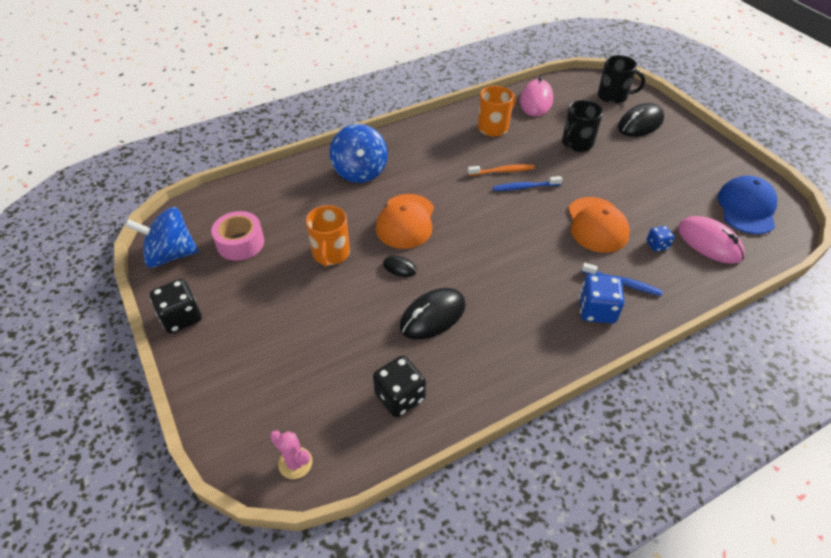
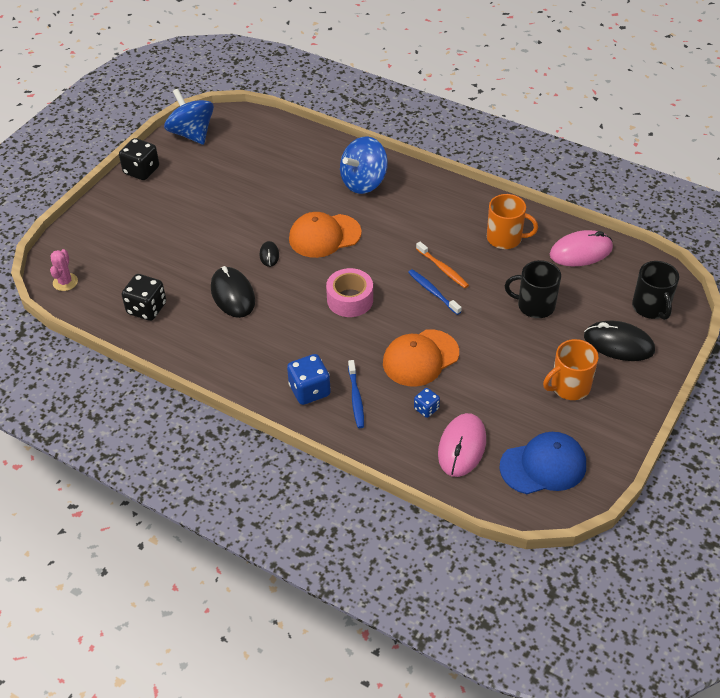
camera: 60 degrees right, 0 degrees up
pink tape [211,211,264,261] -> pink tape moved to [326,268,373,317]
orange mug [306,205,350,267] -> orange mug moved to [543,339,599,400]
black mouse [400,288,466,339] -> black mouse turned 45 degrees clockwise [211,266,255,318]

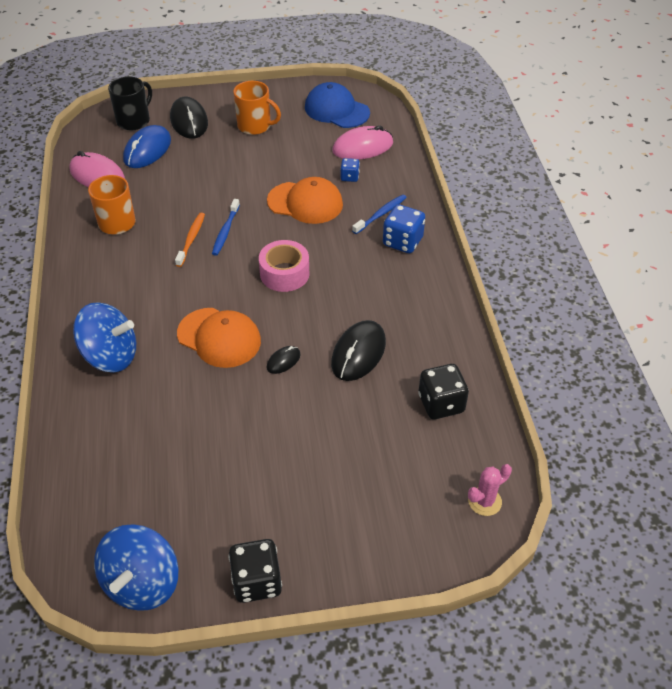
camera: 130 degrees left, 0 degrees up
black mug [505,260,561,318] -> none
none -> blue mouse [123,125,171,168]

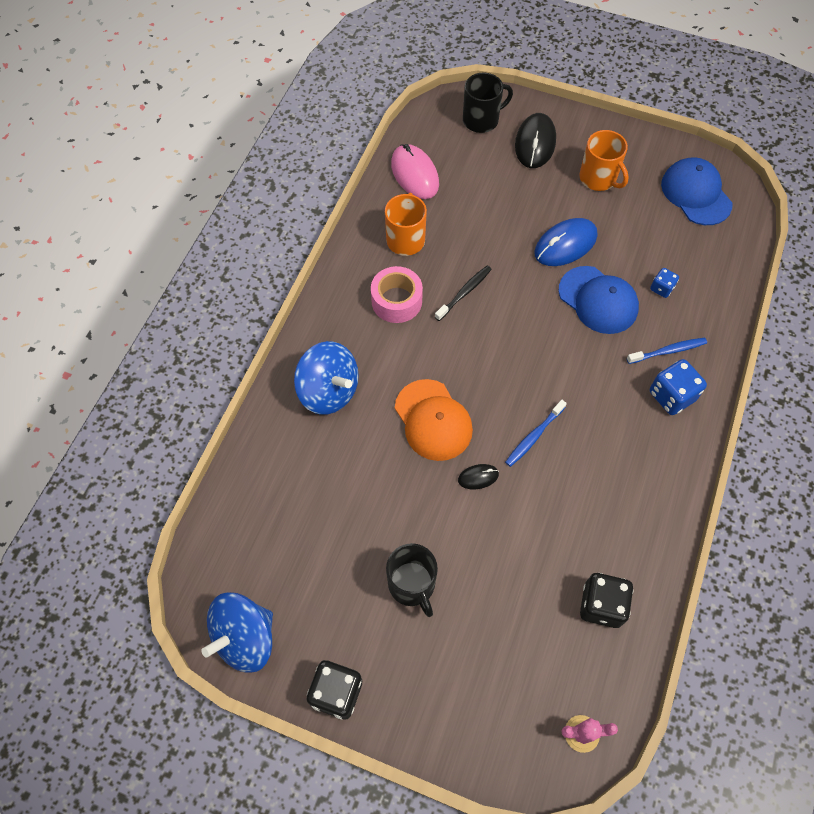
camera: 30 degrees right, 15 degrees up
blue mouse [123,125,171,168] -> blue mouse moved to [534,218,597,266]
orange toothbrush [175,213,205,267] -> black toothbrush [435,265,492,321]
blue toothbrush [212,199,240,256] -> blue toothbrush moved to [505,400,567,467]
pink tape [259,240,310,292] -> pink tape moved to [371,266,423,323]
orange cap [267,177,343,224] -> blue cap [559,266,639,334]
black mouse [331,320,386,381] -> none
pink mouse [332,125,393,160] -> none
none -> black mug [386,543,438,617]

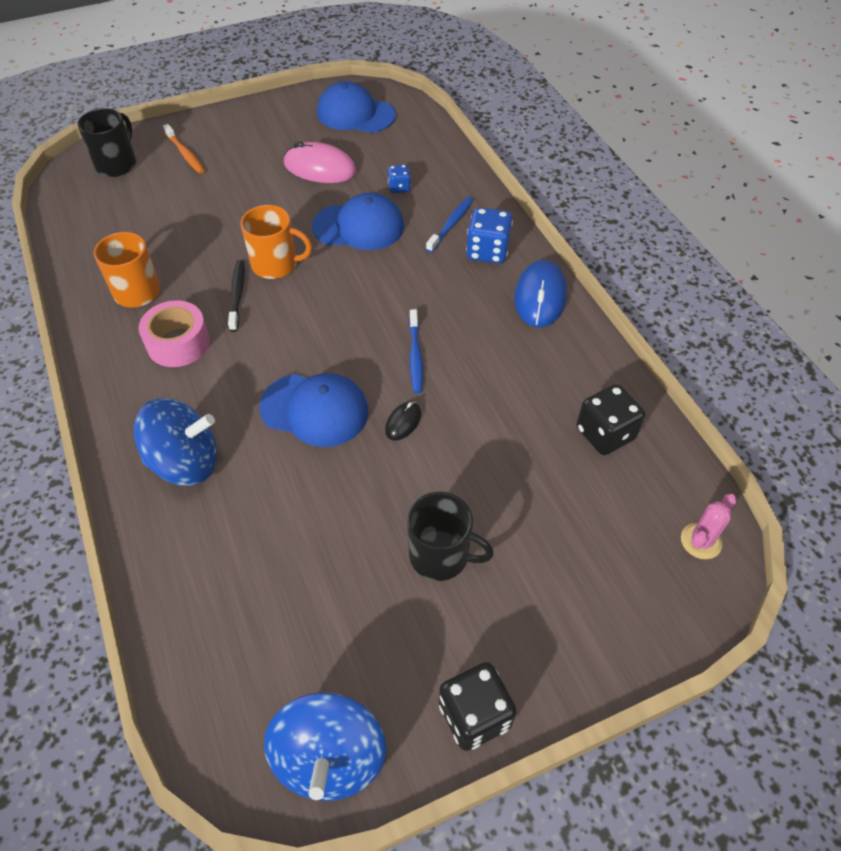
camera: 45 degrees left, 10 degrees down
pink mouse [391,144,439,199] -> pink mouse moved to [284,141,356,183]
orange cap [395,379,473,461] -> blue cap [259,373,368,447]
black mouse [515,113,556,168] -> orange toothbrush [163,124,205,174]
blue mouse [534,218,597,266] -> blue mouse moved to [514,260,567,328]
orange mug [579,130,629,191] -> orange mug moved to [241,205,312,279]

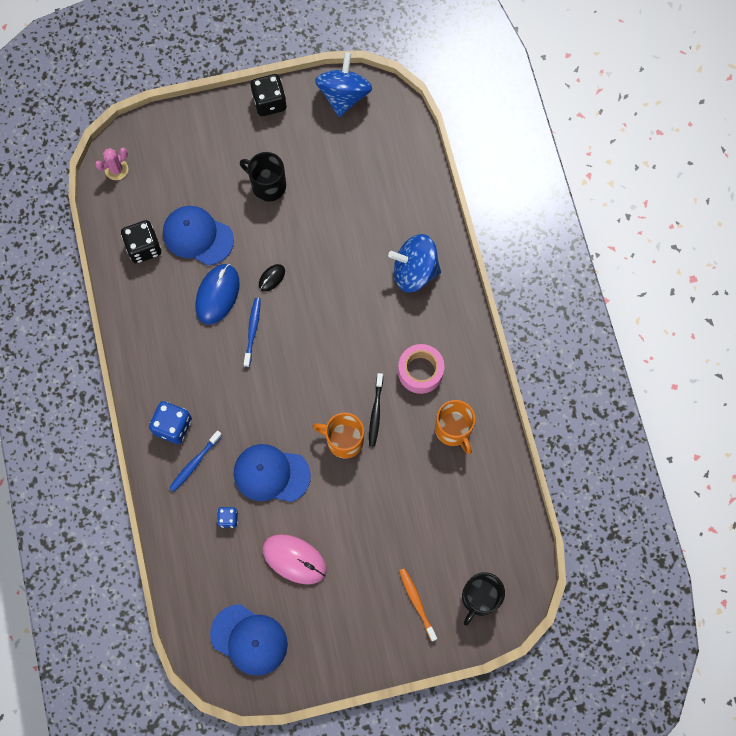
camera: 170 degrees left, 20 degrees up
blue cap [259,373,368,447] -> blue cap moved to [163,206,234,265]
blue mouse [514,260,567,328] -> blue mouse moved to [195,264,239,325]

